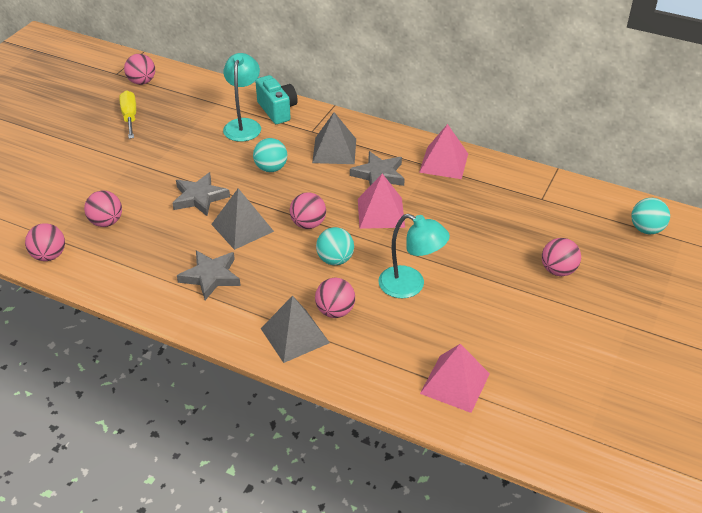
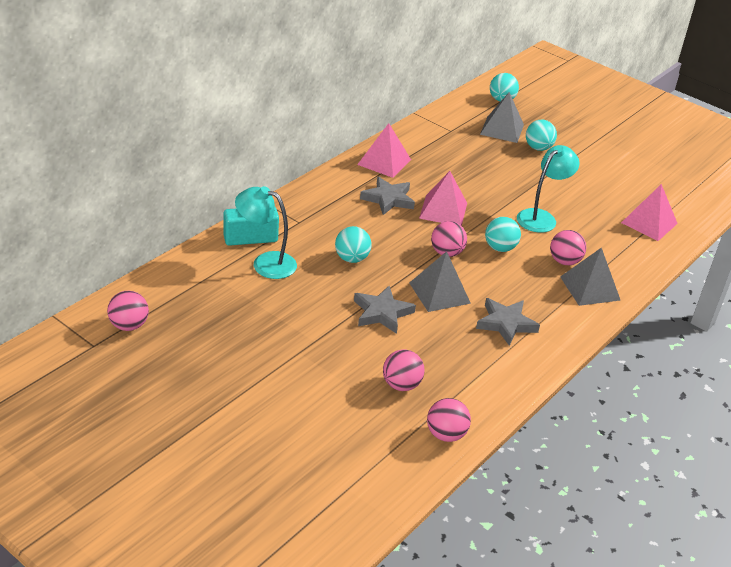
camera: 80 degrees left, 5 degrees down
yellow screwdriver [119,90,136,139] -> none
grey pyramid [312,112,356,164] -> grey pyramid moved to [480,92,524,143]
pink ball [542,238,581,276] -> turquoise ball [526,120,557,151]

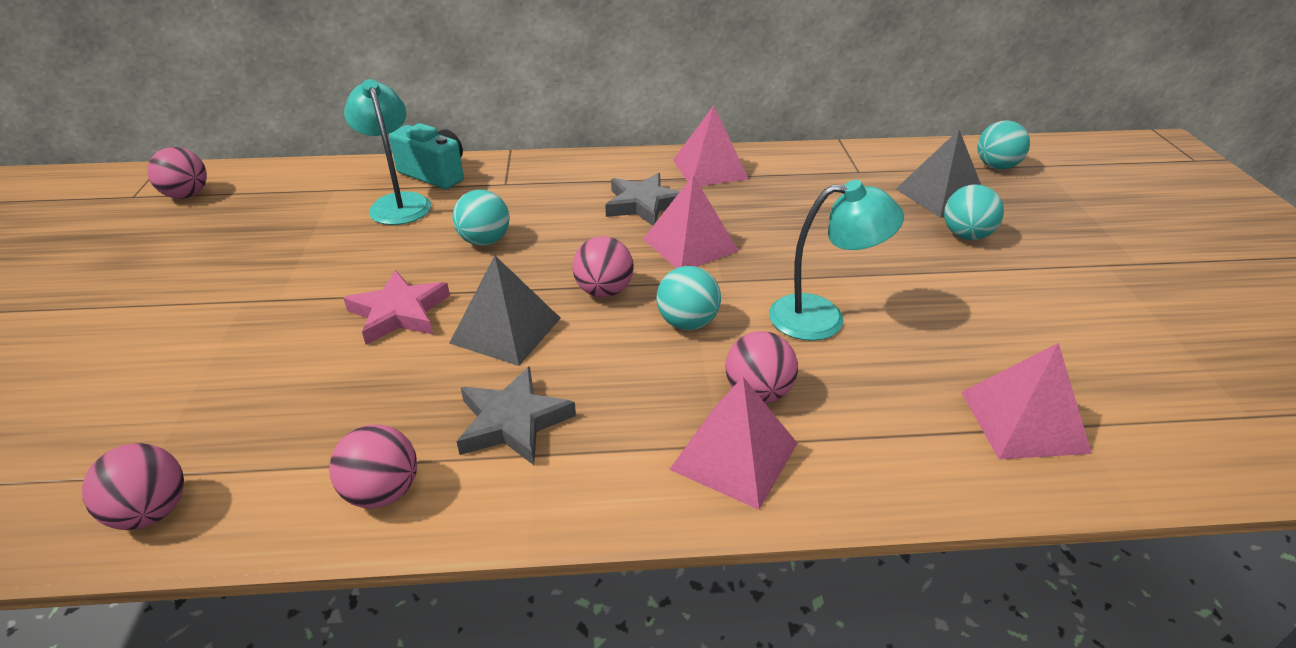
camera: 50 degrees right, 0 degrees up
grey star [354,286,416,334] -> pink star [343,270,450,345]
pink ball [383,349,425,391] -> pink ball moved to [329,425,417,509]
grey pyramid [560,248,621,306] -> pink pyramid [669,377,798,510]

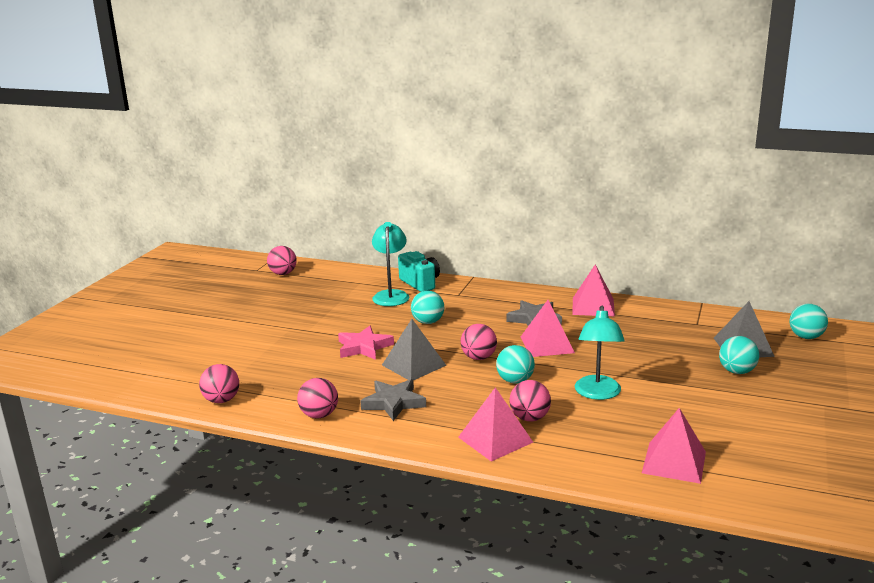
camera: 25 degrees right, 15 degrees down
turquoise lamp [769,180,904,341] -> turquoise lamp turned 75 degrees clockwise [575,306,625,400]

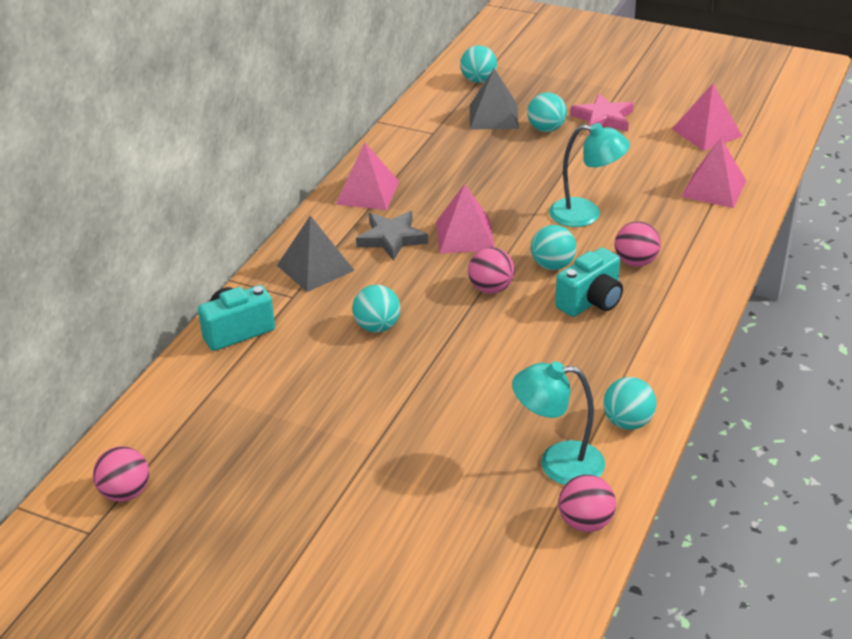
camera: 85 degrees left, 15 degrees up
pink ball [297,378,338,419] -> turquoise ball [603,377,656,430]
pink star [338,326,394,360] -> pink star moved to [571,94,634,134]
grey star [360,379,426,421] -> none
turquoise lamp [372,222,409,306] -> turquoise lamp moved to [512,361,605,485]
grey pyramid [382,319,447,380] -> grey pyramid moved to [277,216,355,292]
pink pyramid [458,387,533,462] -> pink pyramid moved to [672,83,742,151]
none -> turquoise camera [555,247,623,317]

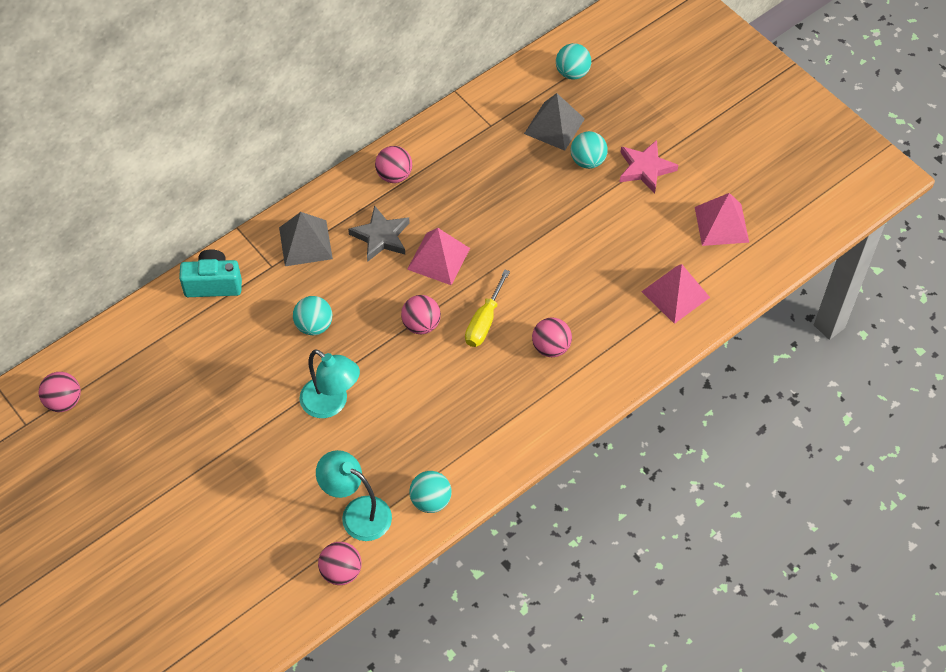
camera: 25 degrees right, 20 degrees up
pink pyramid [335,142,400,210] -> pink ball [375,146,412,183]
turquoise ball [531,225,576,270] -> yellow screwdriver [465,269,510,347]
turquoise lamp [549,123,630,227] -> turquoise lamp moved to [299,349,360,418]
turquoise camera [555,247,623,317] -> none

